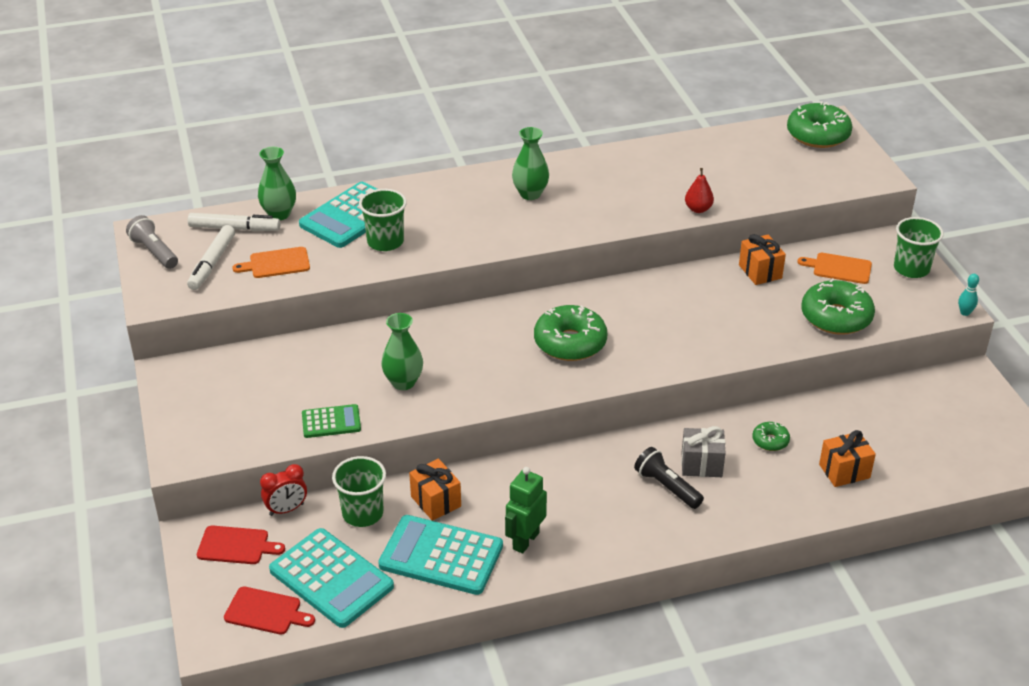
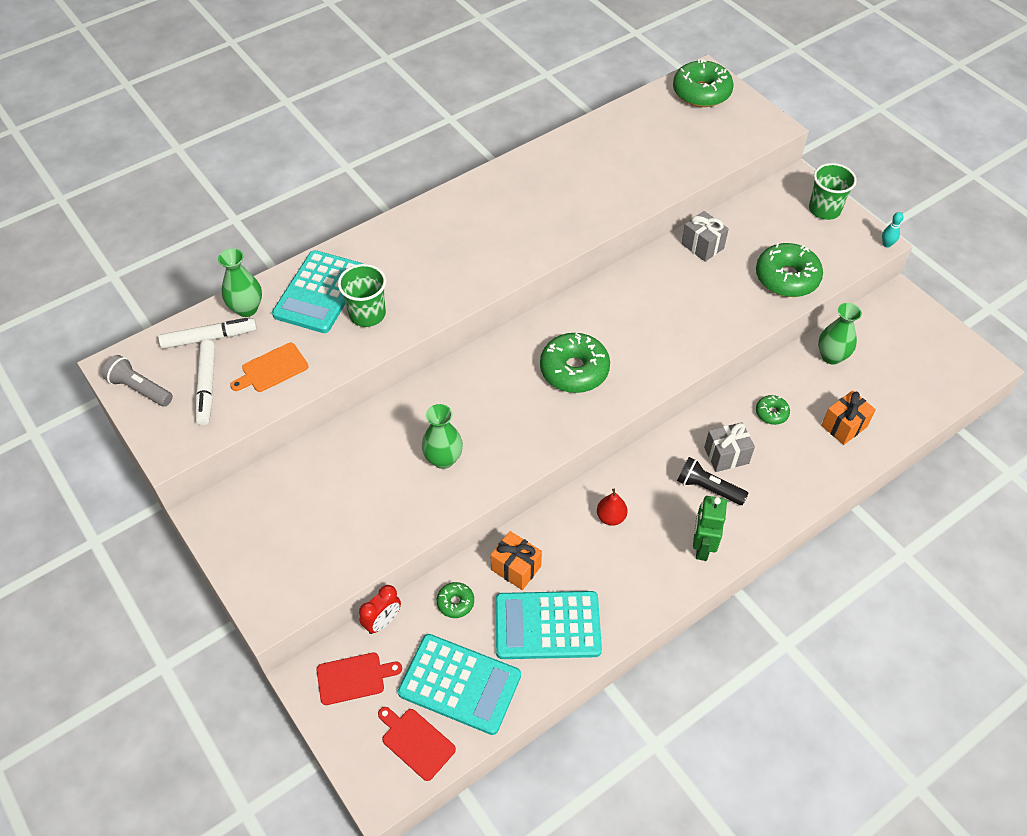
camera: 20 degrees left, 15 degrees up
red cutting board [224,586,315,635] -> red cutting board turned 135 degrees counterclockwise [378,707,456,781]
green calculator [302,404,361,438] -> none
green cup [332,456,386,527] -> green donut [437,582,474,618]
green robot [505,467,547,554] -> green robot moved to [693,496,727,561]
green vase [512,127,549,200] -> green vase moved to [818,303,862,365]
red pear [685,168,714,213] -> red pear moved to [597,489,628,526]
orange gift [739,234,786,285] -> grey gift [681,211,729,262]
orange cutting board [797,253,872,284] -> none

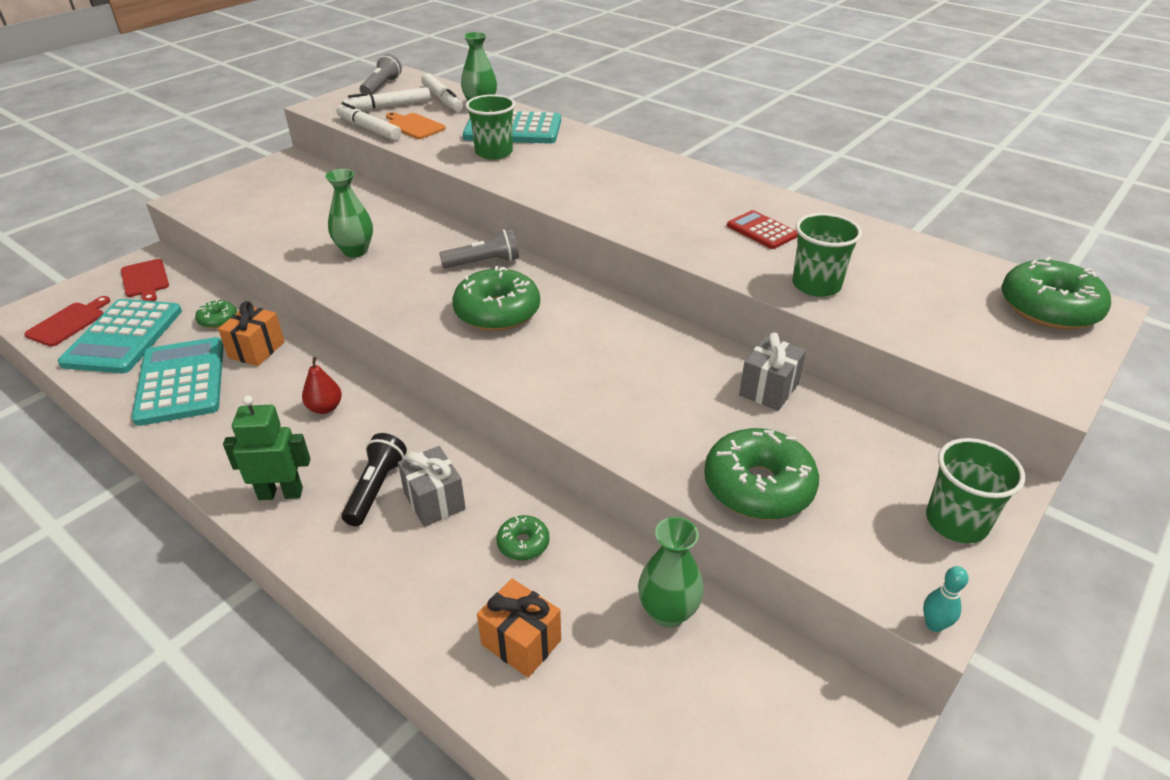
camera: 75 degrees right, 15 degrees down
red clock [359,585,401,634] -> none
none -> white marker [336,102,402,141]
none -> grey flashlight [439,229,519,268]
none -> red calculator [727,210,798,249]
none -> green cup [792,213,862,297]

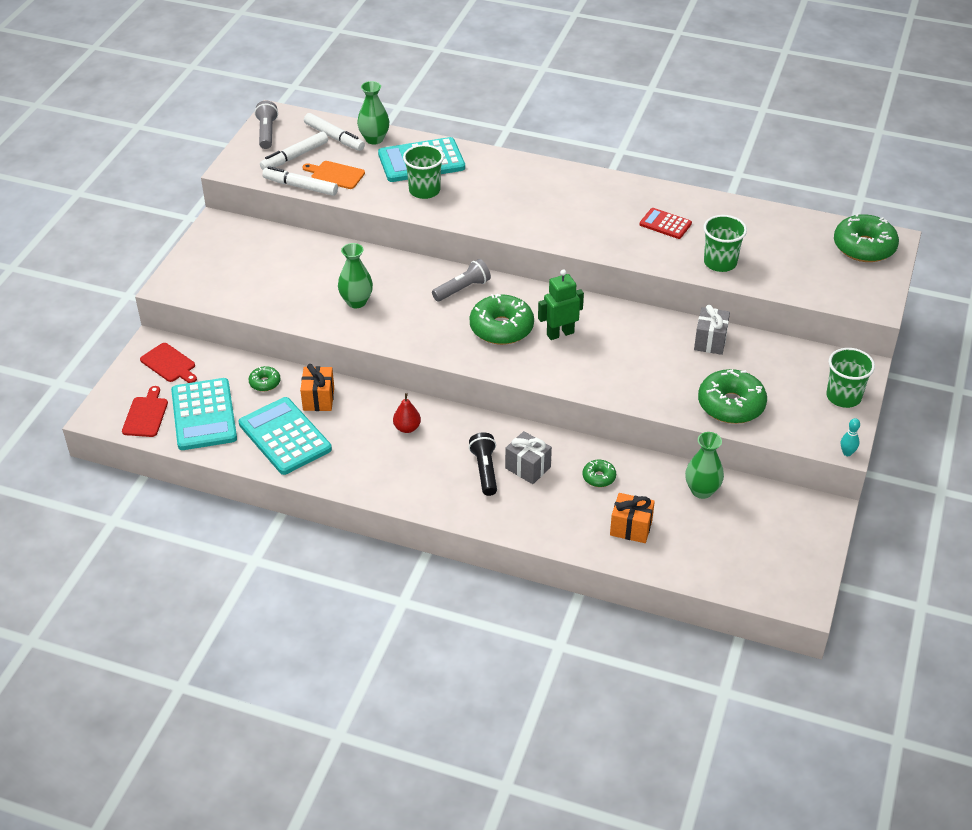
camera: 20 degrees left, 5 degrees up
green robot [223,395,310,500] -> green robot moved to [538,269,584,340]

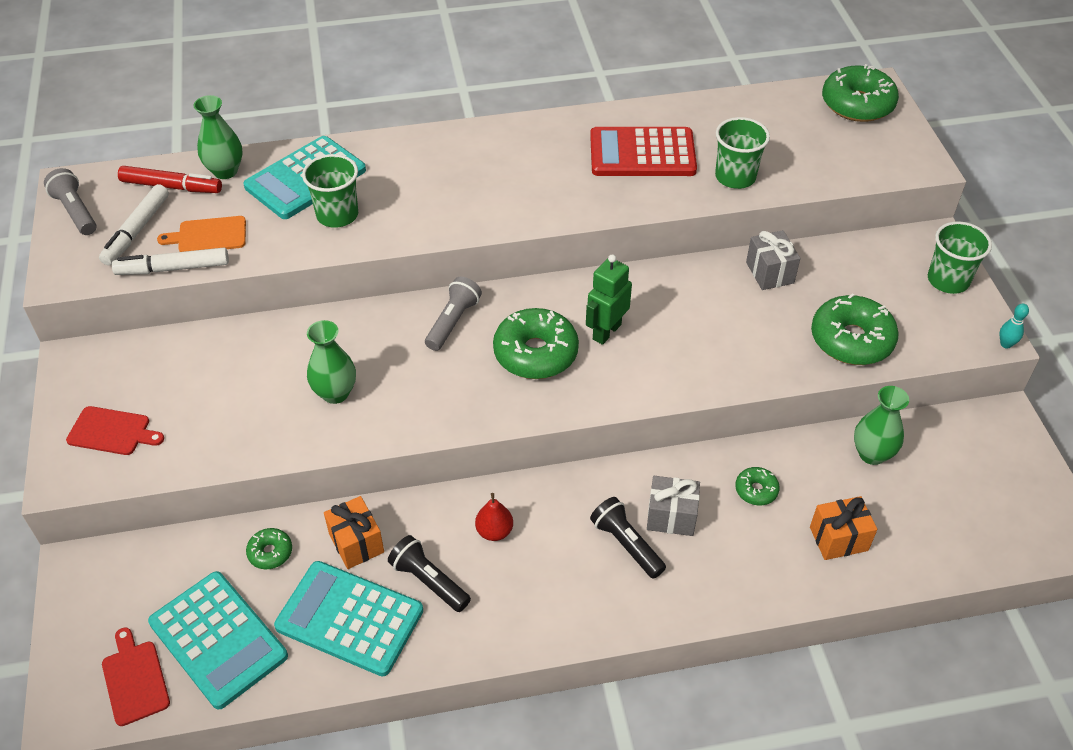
camera: 30 degrees left, 5 degrees up
red cutting board [140,343,197,383] -> red cutting board moved to [66,406,164,455]
white marker [304,113,365,151] -> red marker [118,166,222,193]
red calculator [640,208,692,239] -> red calculator [590,127,697,176], size x1.83
none -> black flashlight [388,535,471,612]

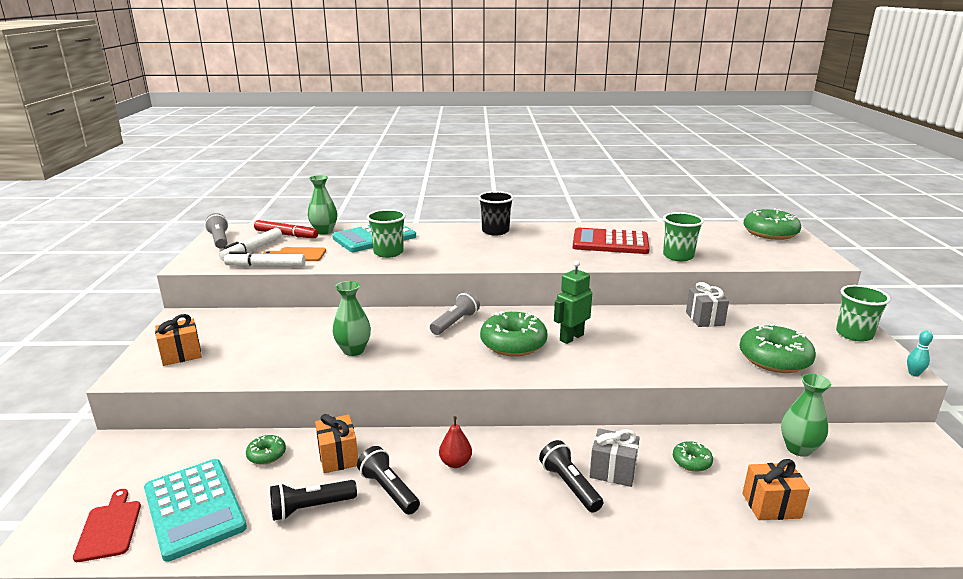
camera: 10 degrees right, 25 degrees down
red cutting board [66,406,164,455] -> orange gift [155,314,202,366]
turquoise calculator [274,561,423,677] -> black flashlight [270,480,357,521]
none -> black cup [478,191,514,236]

